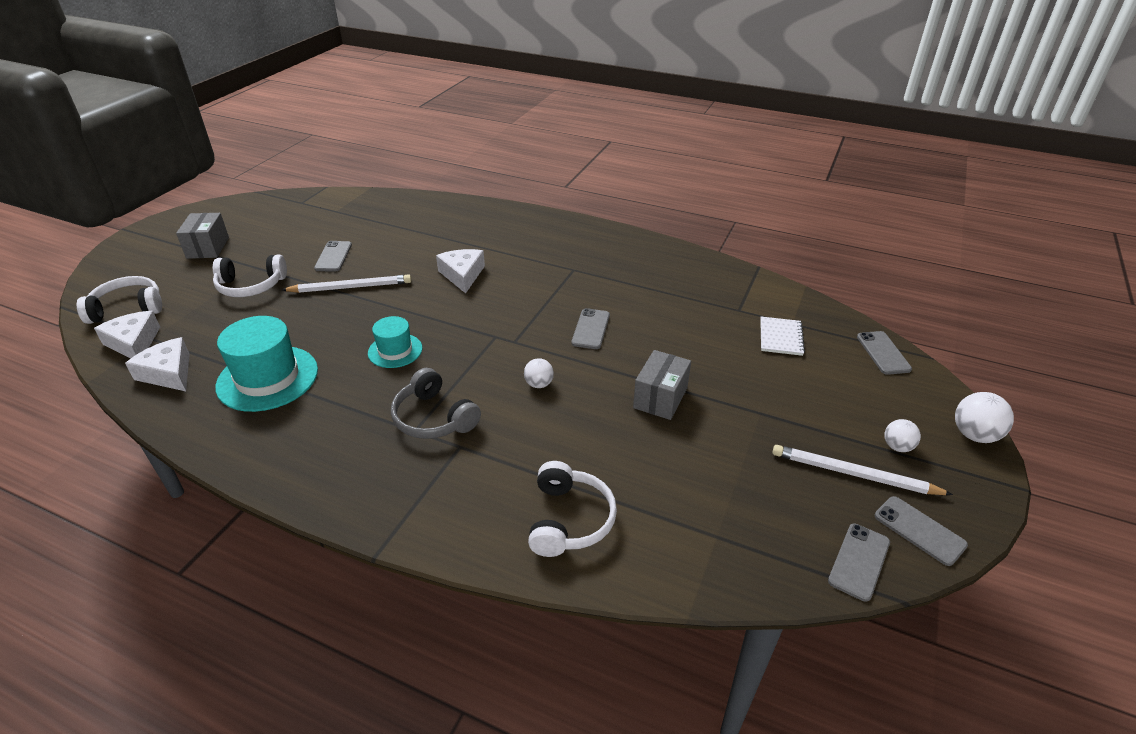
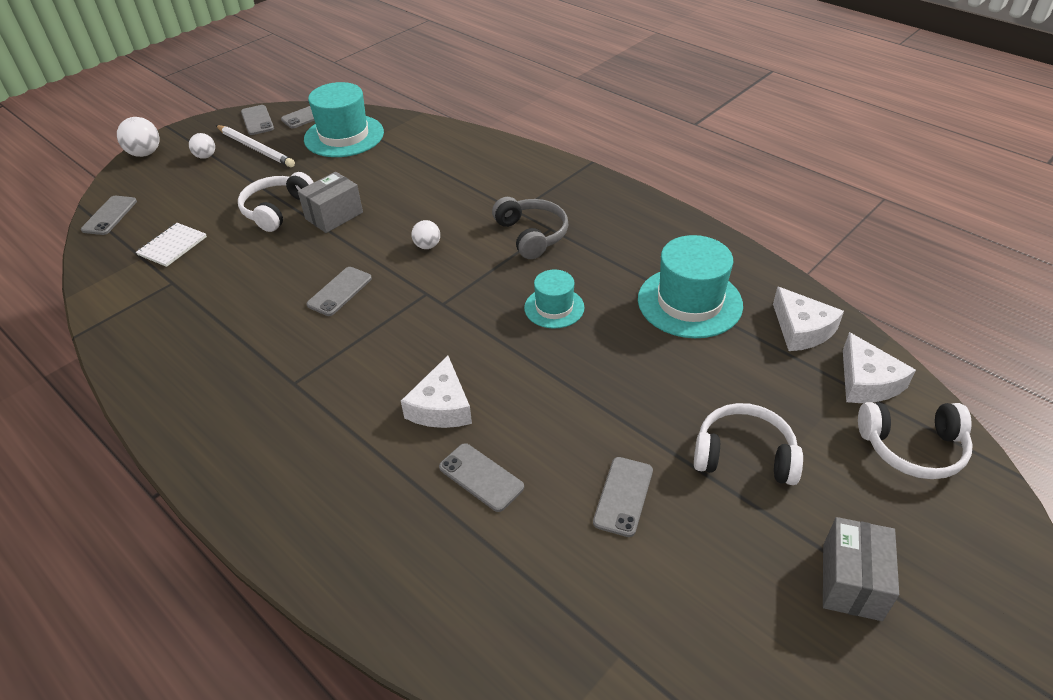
camera: 160 degrees left, 5 degrees up
white pencil [282,274,411,293] -> none
white headphones [528,461,617,557] -> white headphones moved to [238,172,314,232]
none -> turquoise hat [304,82,384,157]
none -> grey phone [439,443,524,512]

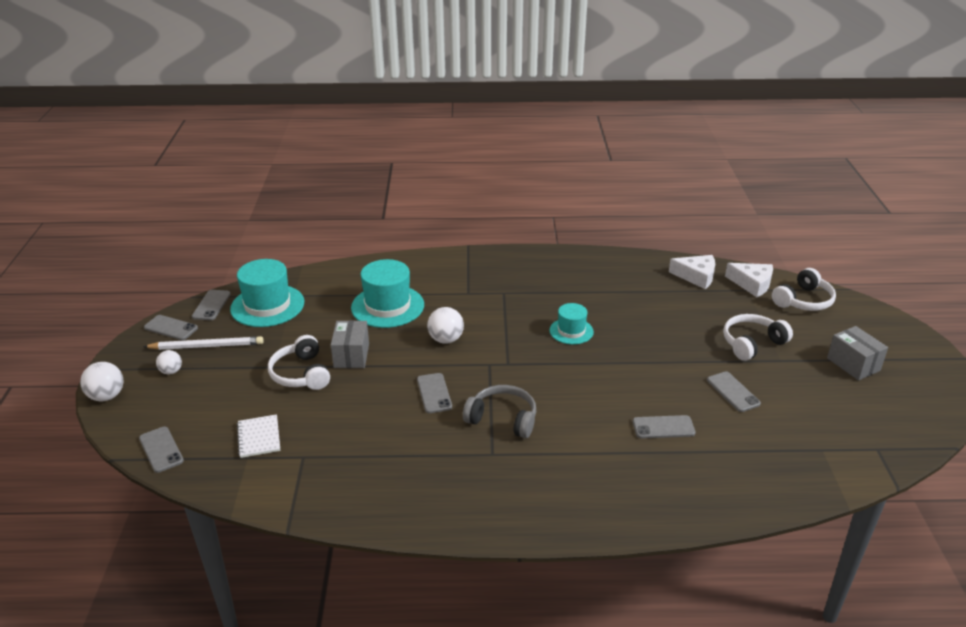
camera: 45 degrees left, 10 degrees down
white cheese [401,356,472,428] -> none
white ball [411,220,440,249] -> white ball [427,307,464,344], size x1.56
grey headphones [492,197,569,259] -> grey headphones moved to [463,385,536,438]
turquoise hat [638,235,743,338] -> turquoise hat moved to [351,259,424,328]

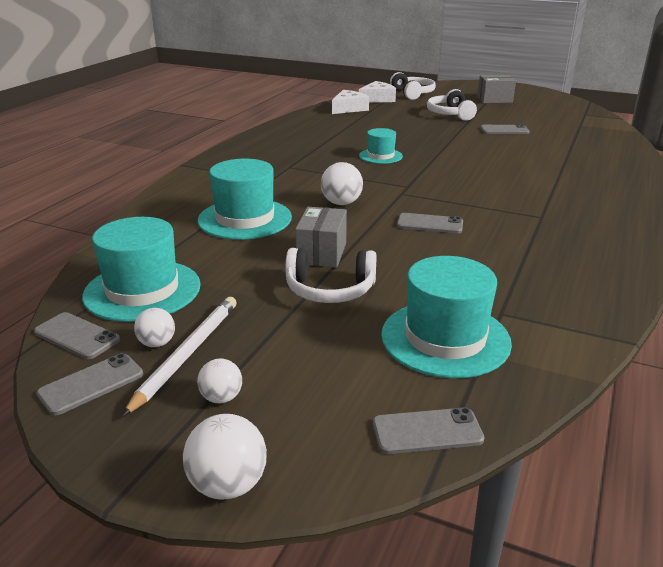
camera: 65 degrees left, 5 degrees down
white notebook [237,414,280,458] -> turquoise hat [381,256,512,378]
grey box [331,320,369,368] -> grey box turned 75 degrees clockwise [295,207,347,268]
grey headphones [463,385,536,438] -> none
grey phone [633,415,696,438] -> none
none -> white ball [134,308,175,347]

